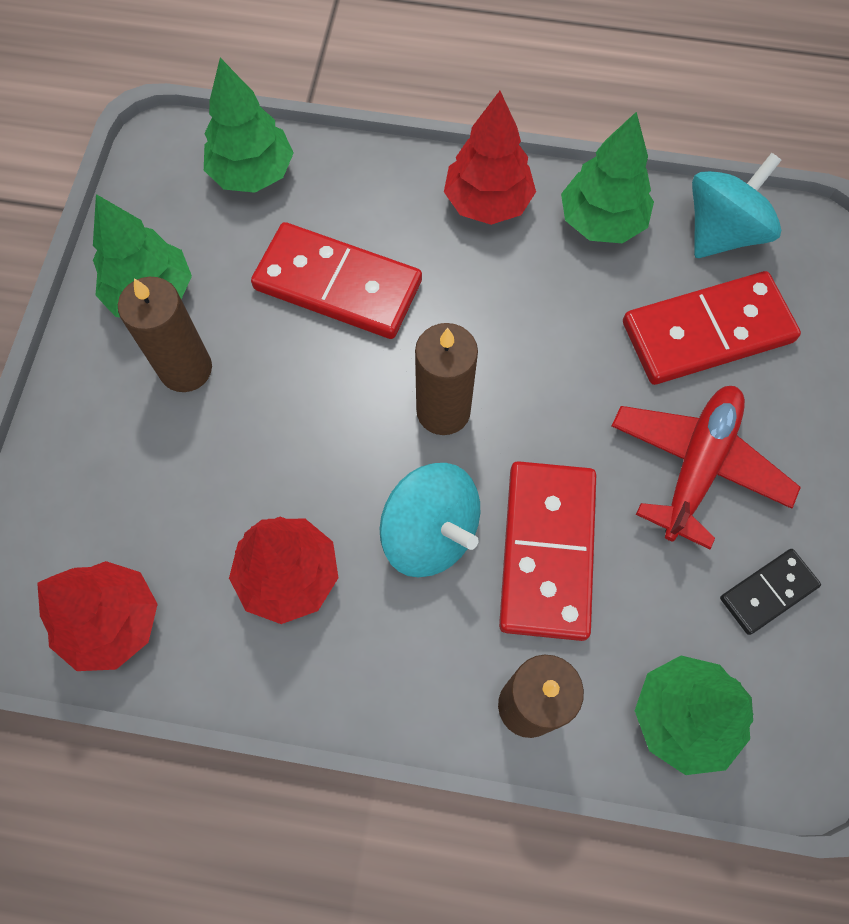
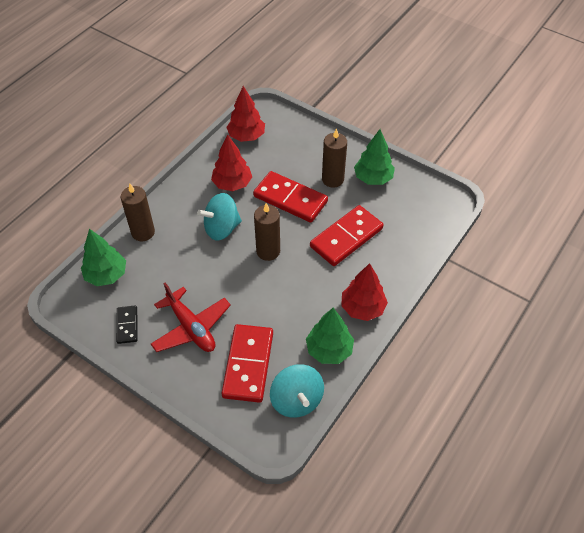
camera: 115 degrees right, 15 degrees down
green tree [204,58,294,193] -> none
red domino [499,461,596,641] -> red domino moved to [253,171,328,223]

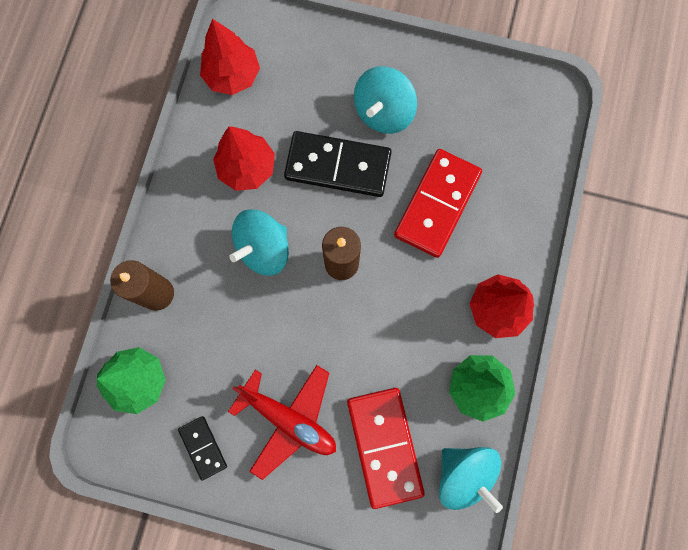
camera: 20 degrees left, 25 degrees up
red domino [253,171,328,223] -> black domino [284,131,392,197]
brown candle [322,128,347,188] -> turquoise spinning top [354,66,417,134]
green tree [354,129,395,185] -> none

